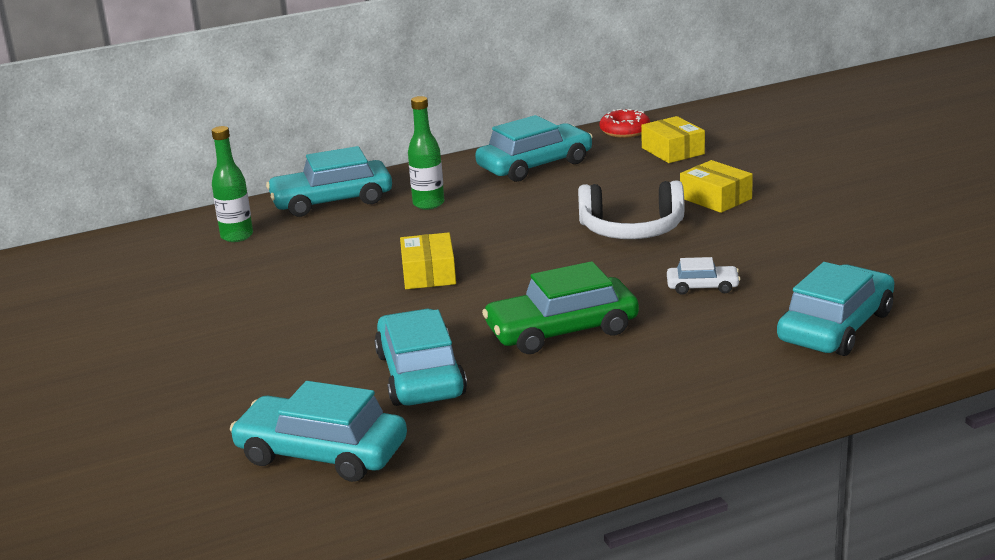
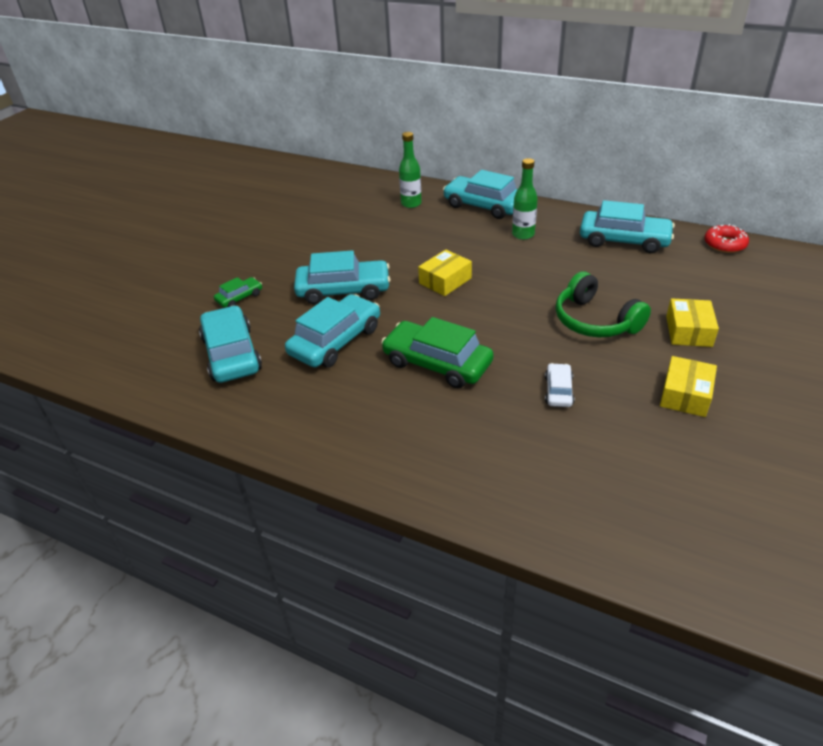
camera: 50 degrees right, 15 degrees up
white headphones [578,181,684,239] -> green headphones [555,271,651,337]
yellow box [641,116,705,163] -> yellow box moved to [660,356,717,417]
white car [667,257,741,295] -> white car turned 135 degrees counterclockwise [545,363,575,407]
turquoise car [777,262,894,356] -> turquoise car moved to [294,250,391,304]
none -> green car [214,277,262,308]

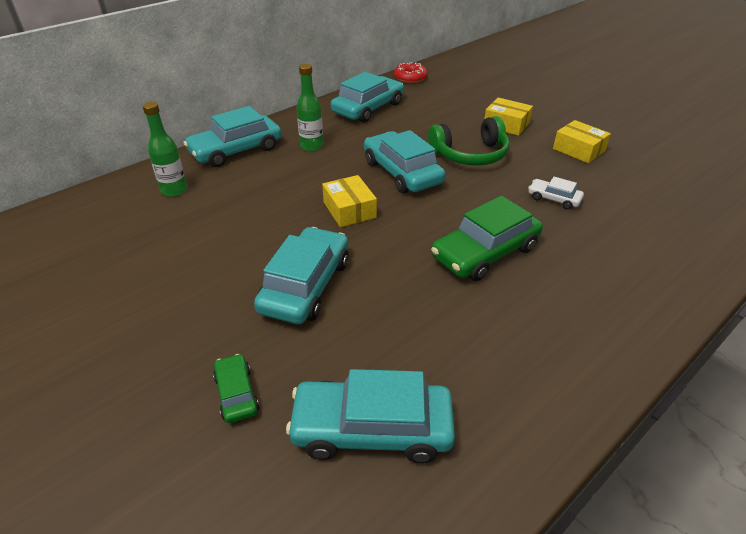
camera: 70 degrees left, 0 degrees up
turquoise car [285,294,380,368] -> turquoise car moved to [364,130,445,193]

